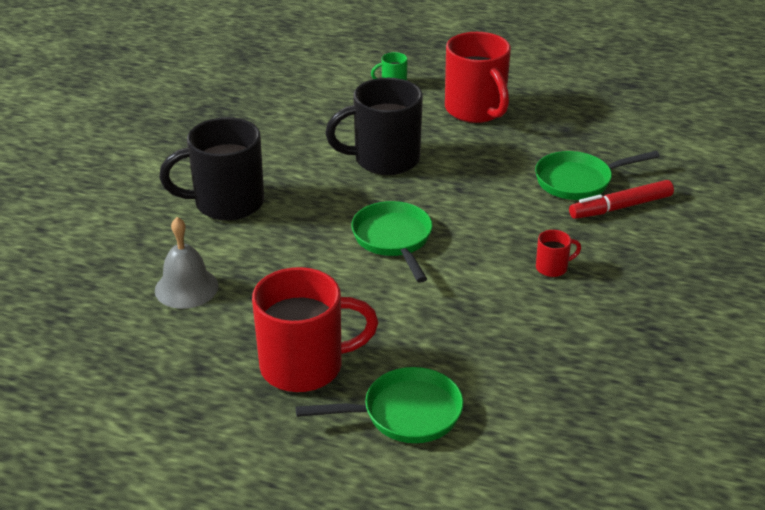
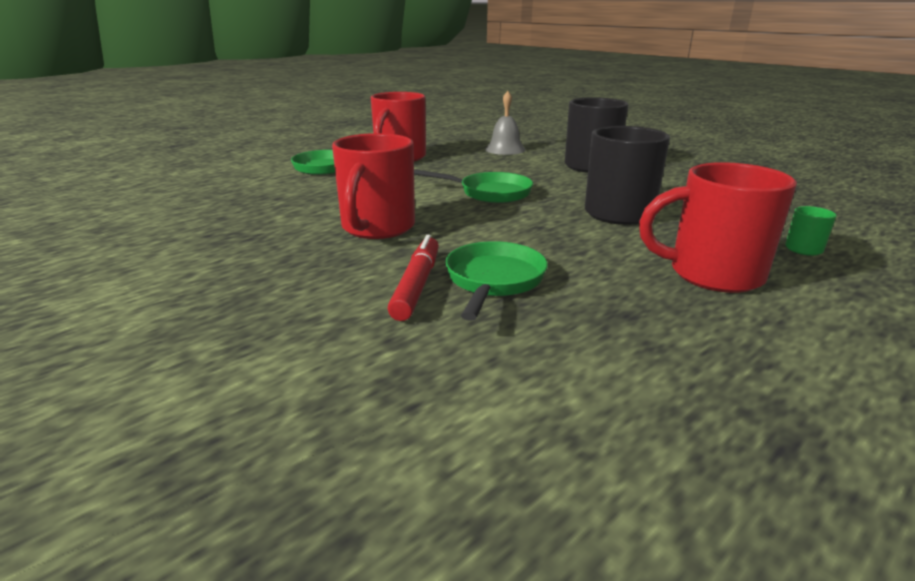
camera: 120 degrees right, 10 degrees down
red mug [536,230,581,277] -> red mug [332,133,415,239], size x2.33

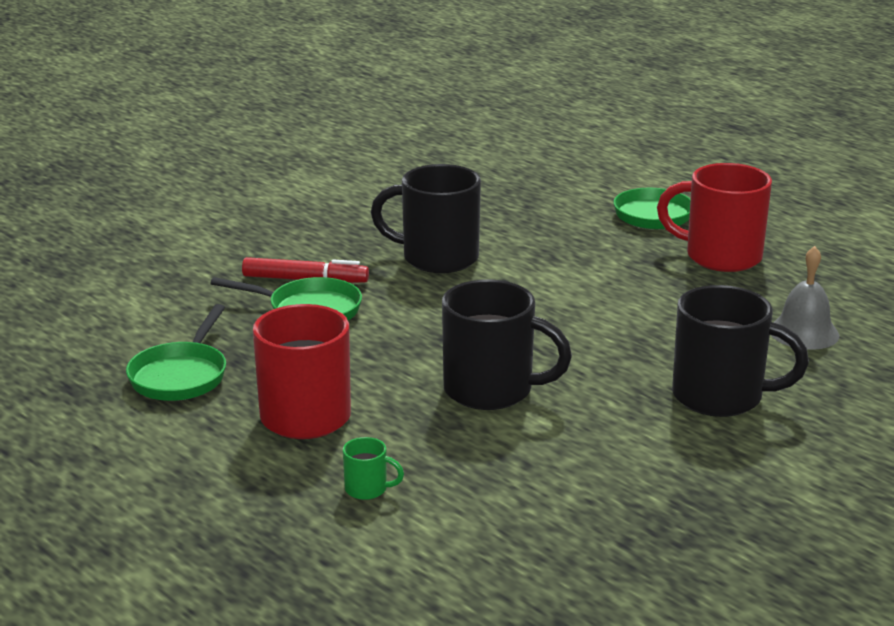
camera: 90 degrees right, 0 degrees up
red mug [332,133,415,239] -> black mug [371,164,481,273]
green pan [414,170,533,203] -> green pan moved to [126,304,226,401]

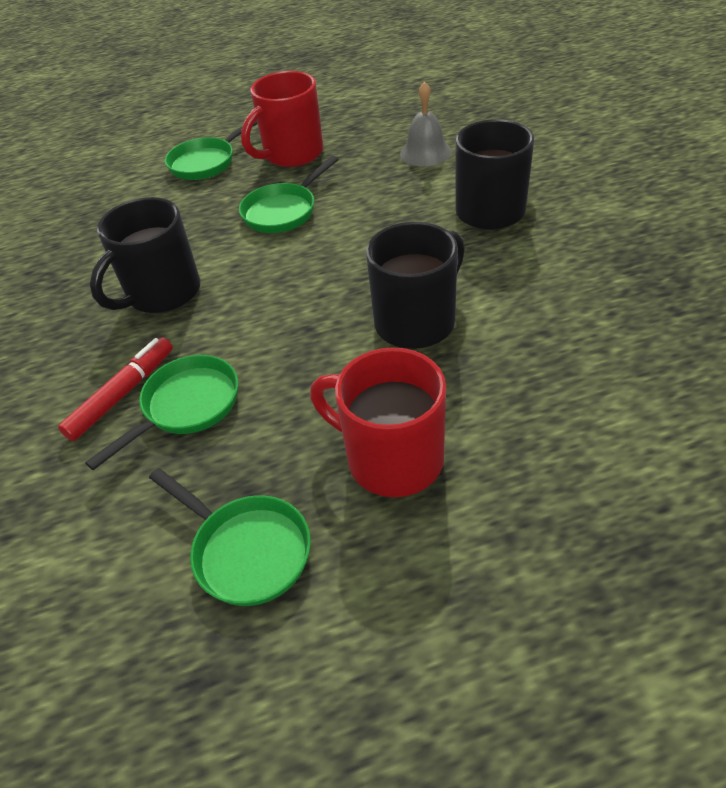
camera: 60 degrees left, 20 degrees up
green mug [343,437,404,500] -> none
none -> green pan [239,156,339,233]

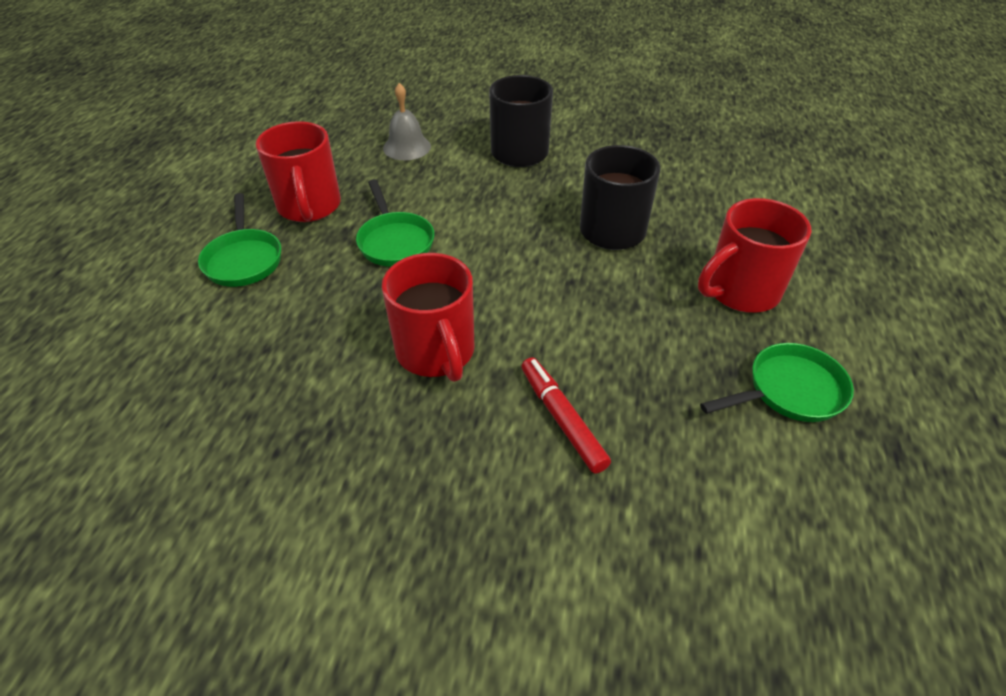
camera: 65 degrees left, 0 degrees up
green pan [85,355,238,470] -> none
black mug [90,197,200,313] -> red mug [382,253,475,382]

